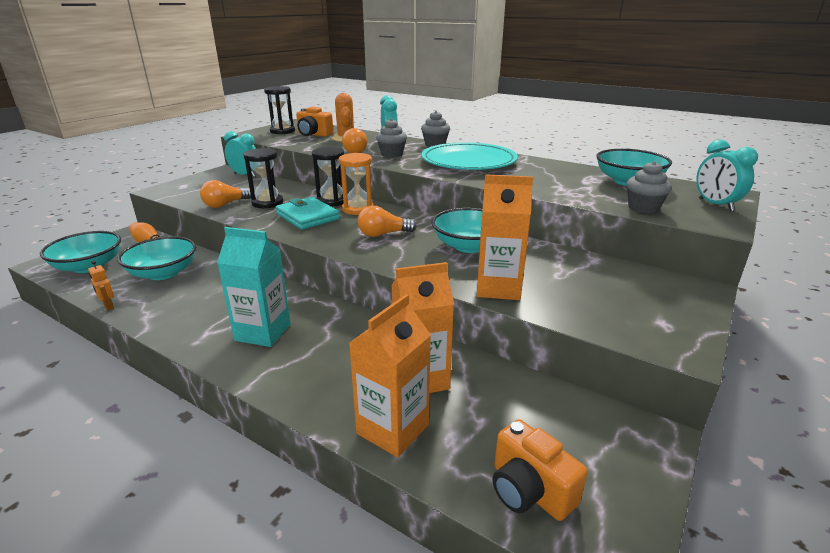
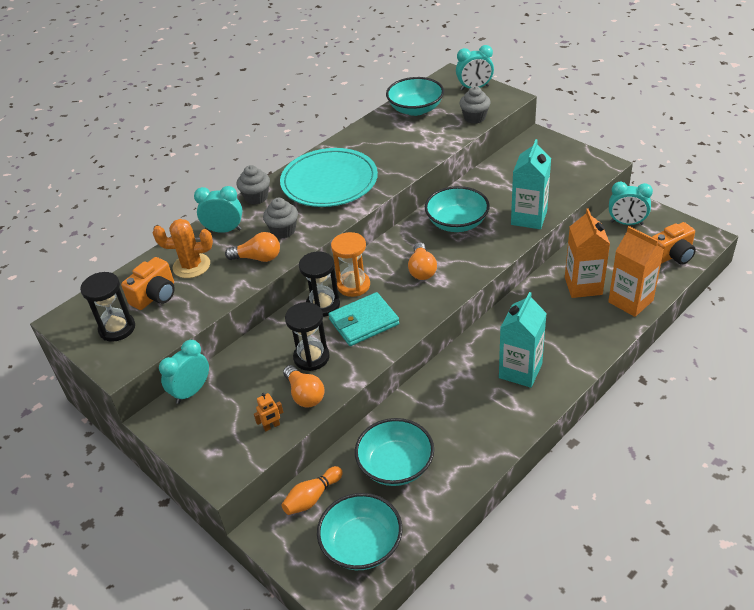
camera: 75 degrees left, 15 degrees up
orange robot [88,261,114,310] -> orange robot moved to [254,393,283,431]
orange carton [477,174,533,300] -> turquoise carton [511,139,551,229]
none -> turquoise clock [609,182,653,225]

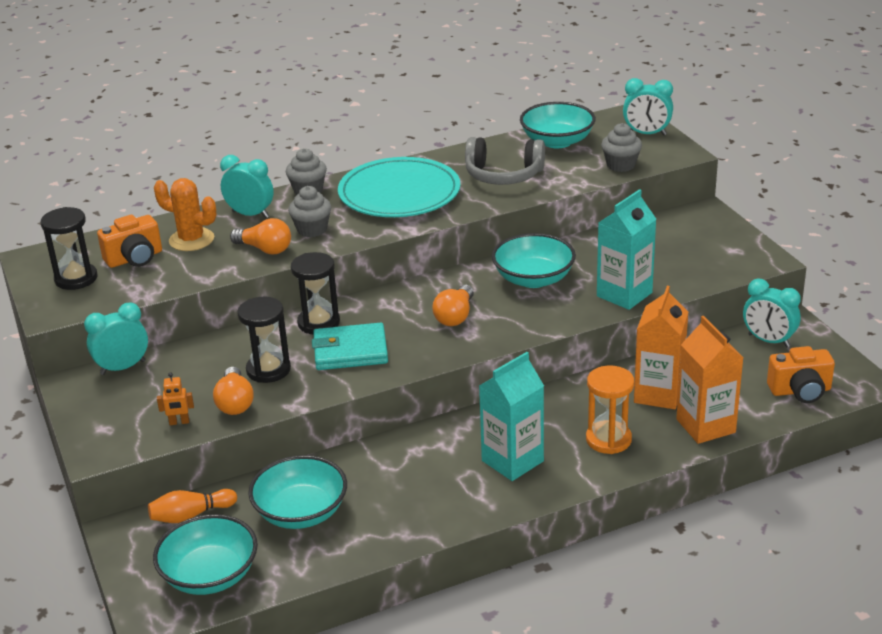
camera: 20 degrees right, 10 degrees down
orange hourglass [331,232,370,297] -> orange hourglass moved to [586,366,634,454]
none -> grey headphones [465,137,545,185]

